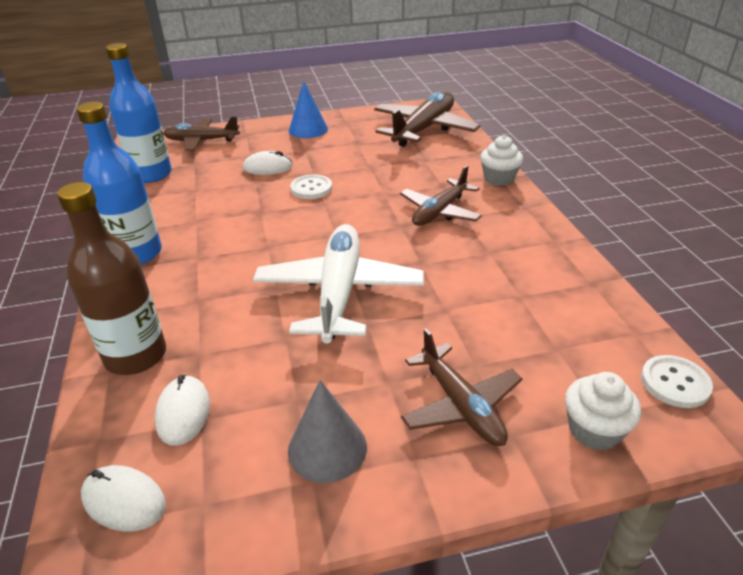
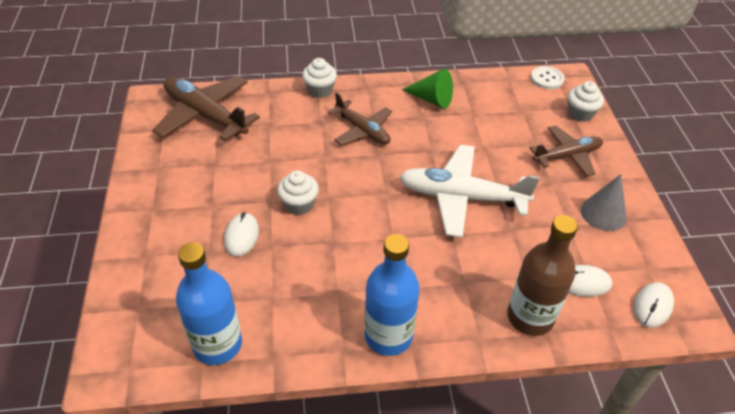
camera: 85 degrees left, 10 degrees up
brown plane [163,116,240,151] -> none
blue cone [289,81,328,138] -> none
white button [290,174,332,199] -> white cupcake [277,170,319,215]
none -> green cone [402,69,453,109]

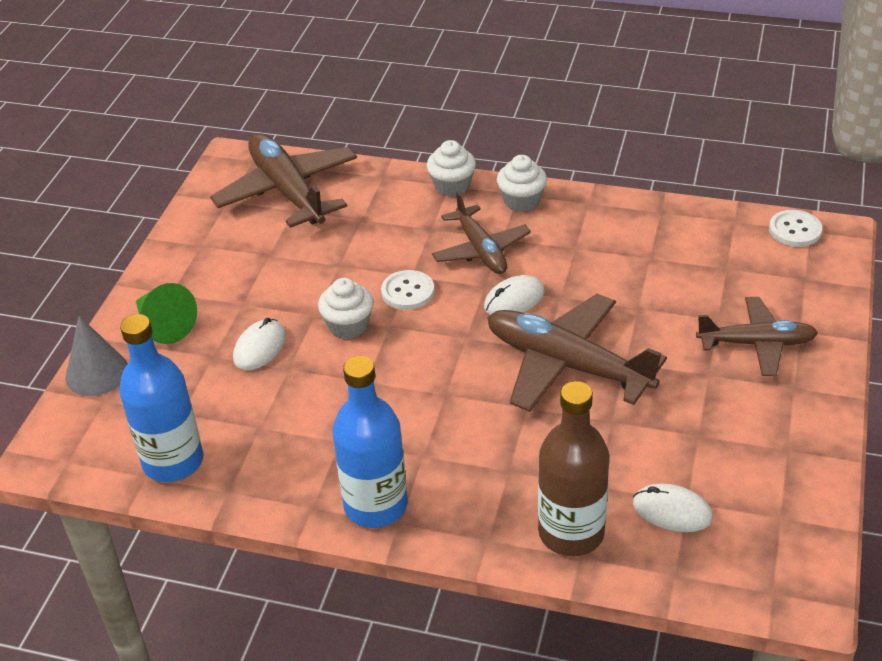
camera: 25 degrees right, 5 degrees down
white plane [399,144,540,238] -> brown plane [487,294,667,412]
green cone [402,69,453,109] -> green cone moved to [136,283,197,344]
white cupcake [568,81,604,122] -> white cupcake moved to [497,155,547,212]
grey cone [581,174,627,231] -> grey cone moved to [66,316,128,396]
white mouse [633,282,674,328] -> white mouse moved to [484,275,545,315]
none -> white button [381,270,434,310]

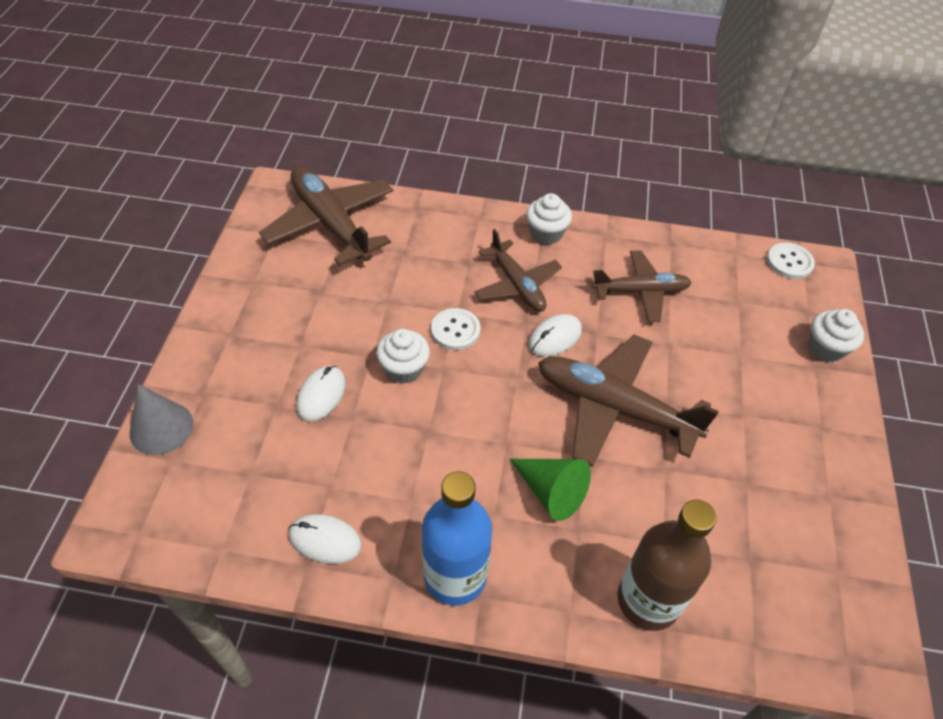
camera: 10 degrees left, 10 degrees up
blue bottle [119,314,203,482] -> none
green cone [136,283,197,344] -> green cone moved to [510,459,591,521]
white cupcake [427,140,476,197] -> white cupcake moved to [809,309,864,362]
white mouse [633,484,713,532] -> white mouse moved to [288,514,362,564]
brown plane [696,297,818,376] -> brown plane moved to [592,250,692,322]

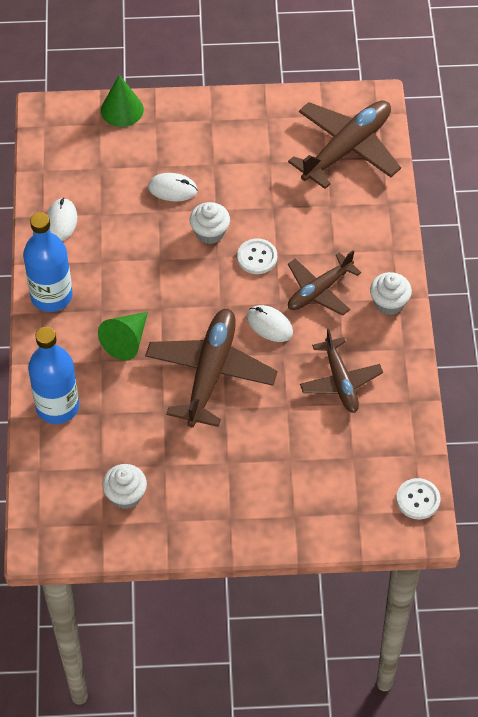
camera: 80 degrees right, 5 degrees up
grey cone [130,384,193,455] -> green cone [101,75,144,127]
brown bottle [618,499,717,631] -> blue bottle [28,327,79,424]
white cupcake [809,309,864,362] -> white cupcake moved to [102,464,147,509]

